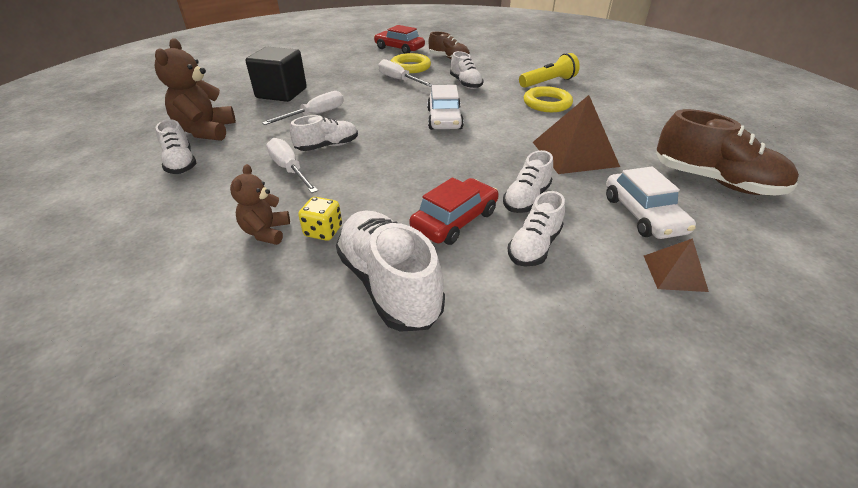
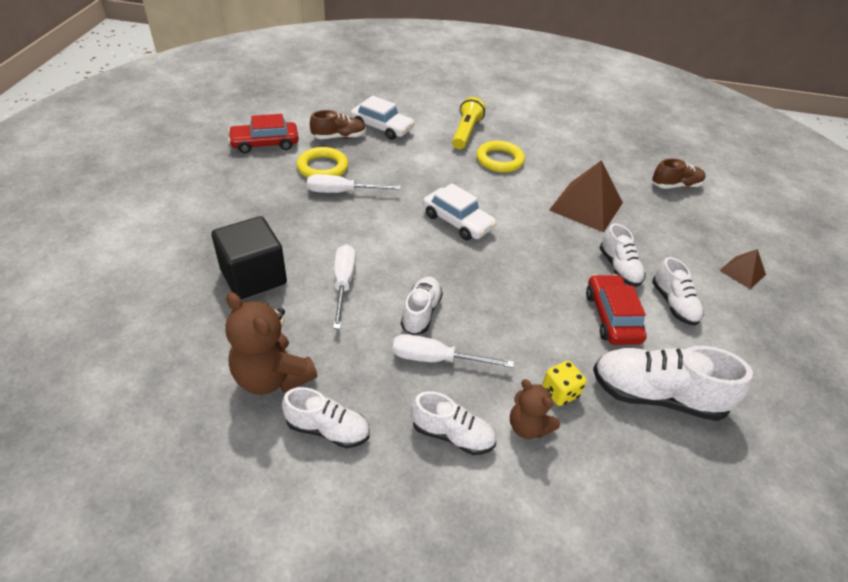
camera: 50 degrees left, 5 degrees up
white shoe [450,51,484,89] -> white shoe moved to [411,391,496,455]
white car [606,167,696,239] -> white car moved to [351,96,415,140]
brown shoe [656,109,799,195] -> brown shoe [652,159,706,189], size x0.60

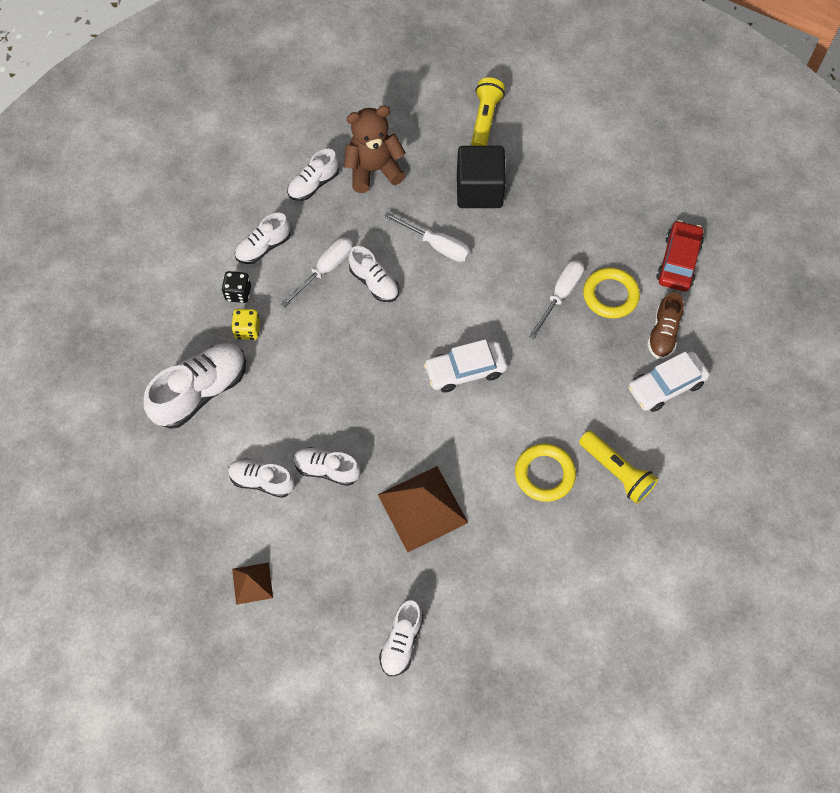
camera: 125 degrees right, 20 degrees up
brown teddy bear [510,379,560,439] -> black dice [221,271,251,303]
red car [586,274,647,345] -> none
brown shoe [652,159,706,189] -> white shoe [379,600,424,676]
none -> yellow flashlight [471,77,505,146]

